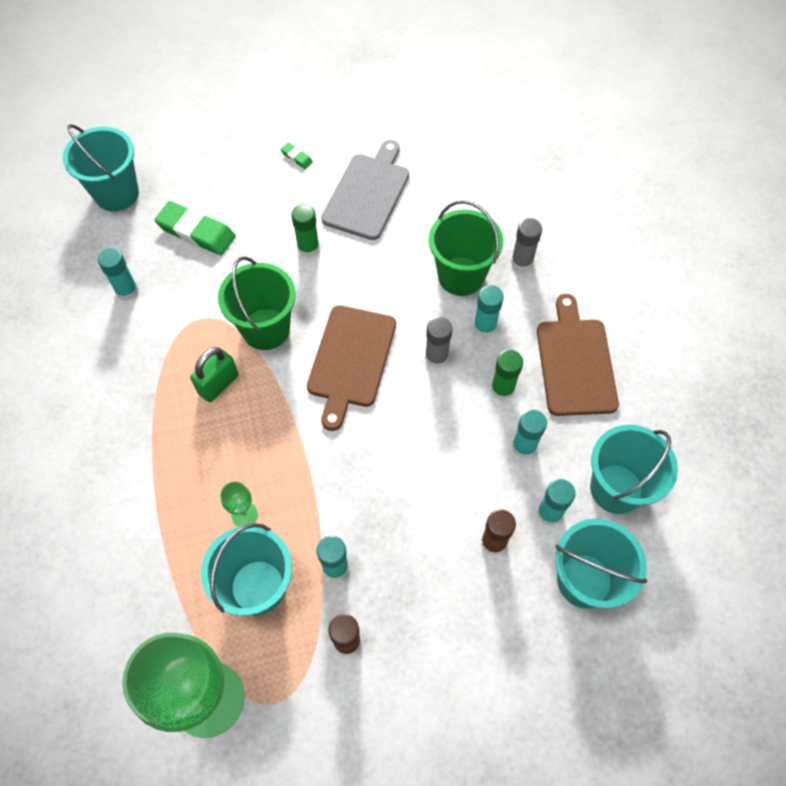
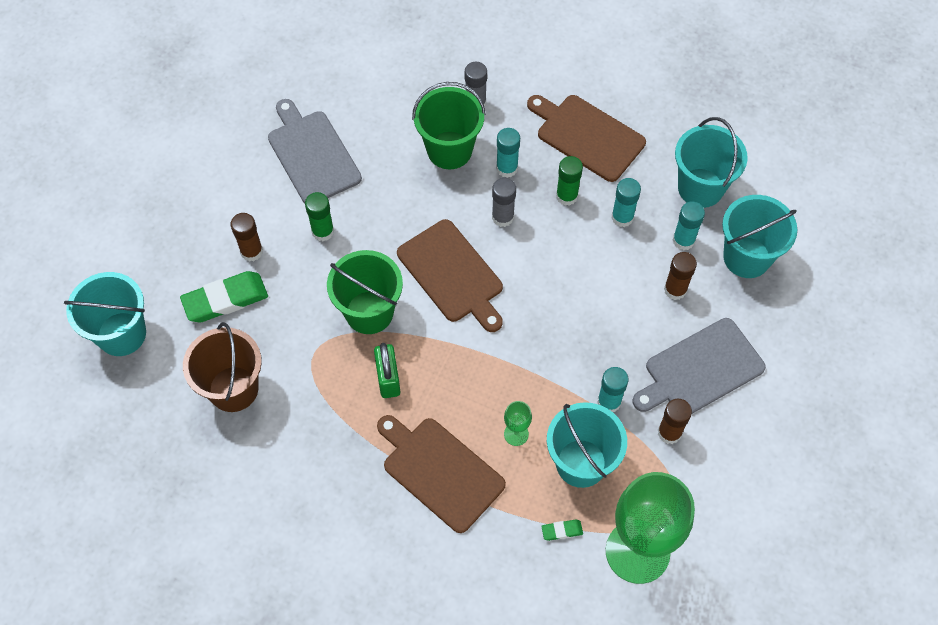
camera: 50 degrees left, 0 degrees up
turquoise glue stick [98,248,138,300] -> brown bucket [183,322,262,412]
green eraser [281,142,313,169] -> green eraser moved to [541,519,583,541]
none -> brown glue stick [231,213,263,262]
none -> brown cutting board [377,415,506,533]
none -> grey cutting board [633,318,766,414]

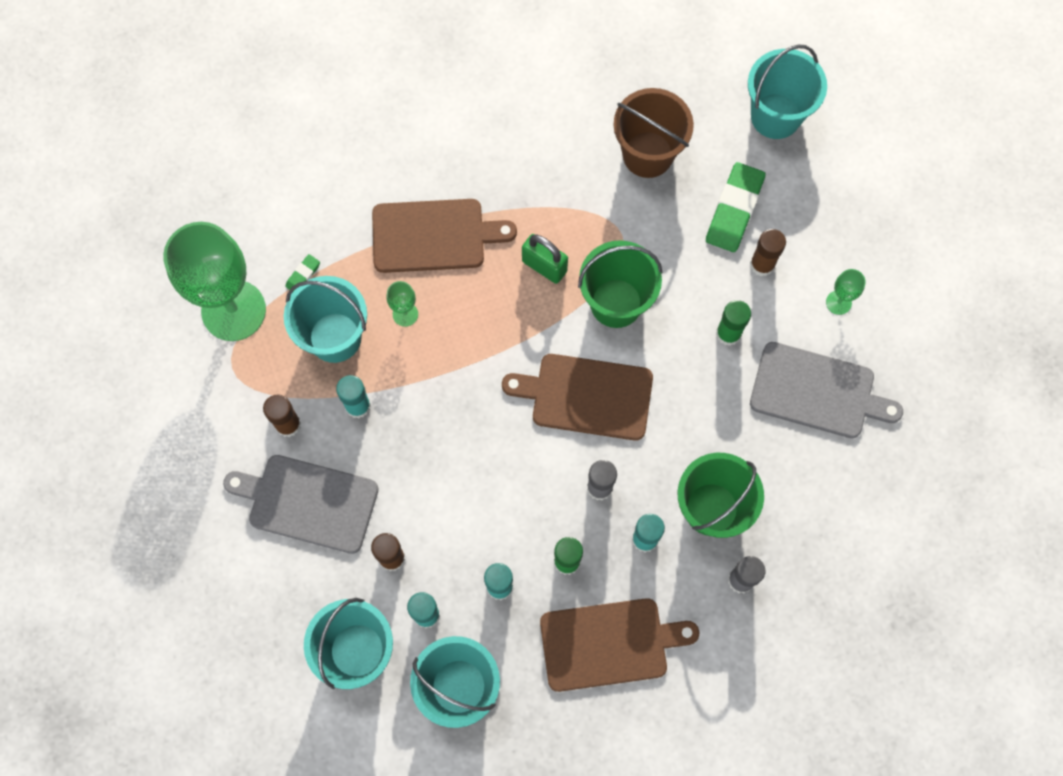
camera: 135 degrees right, 10 degrees up
grey cutting board [633,318,766,414] -> grey cutting board turned 90 degrees counterclockwise [223,455,379,554]
none -> green goblet [826,269,866,315]

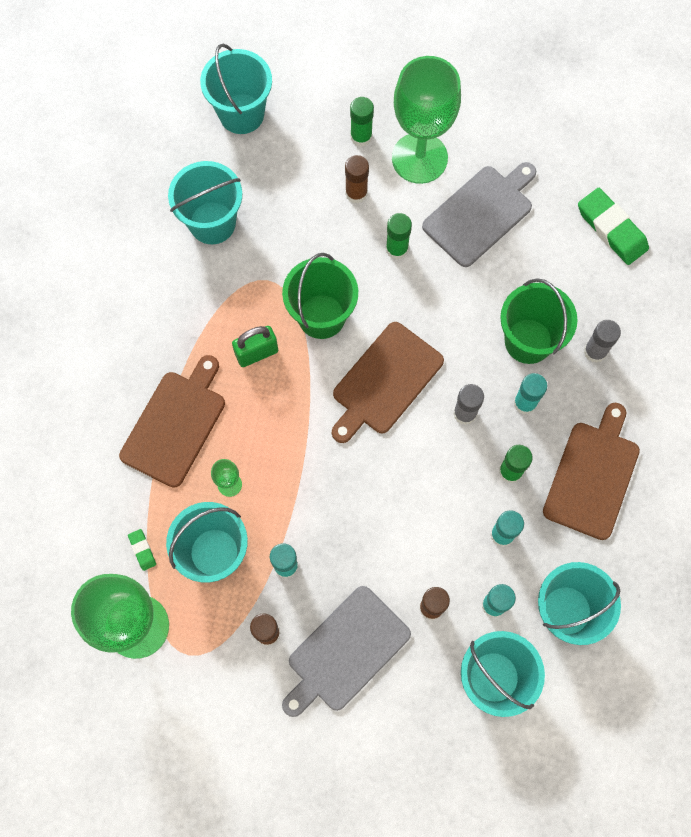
camera: 60 degrees left, 0 degrees up
brown bucket [614,88,694,178] -> turquoise bucket [168,161,242,244]
green eraser [706,162,766,252] -> green eraser moved to [578,188,649,265]
green goblet [826,269,866,315] -> green goblet [392,56,461,184], size x2.50
none -> green glue stick [350,97,374,147]

